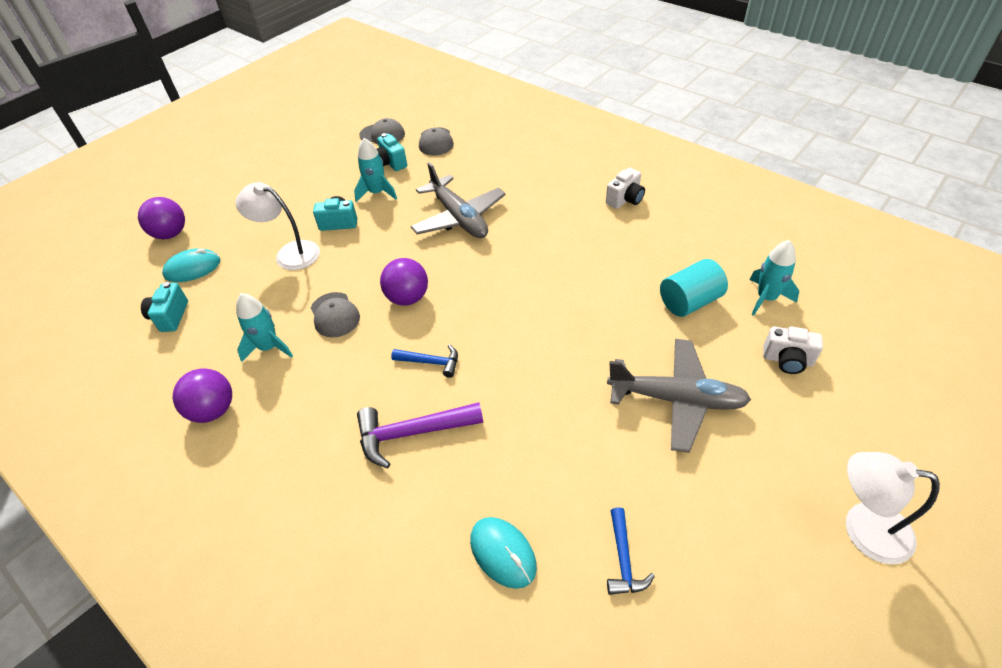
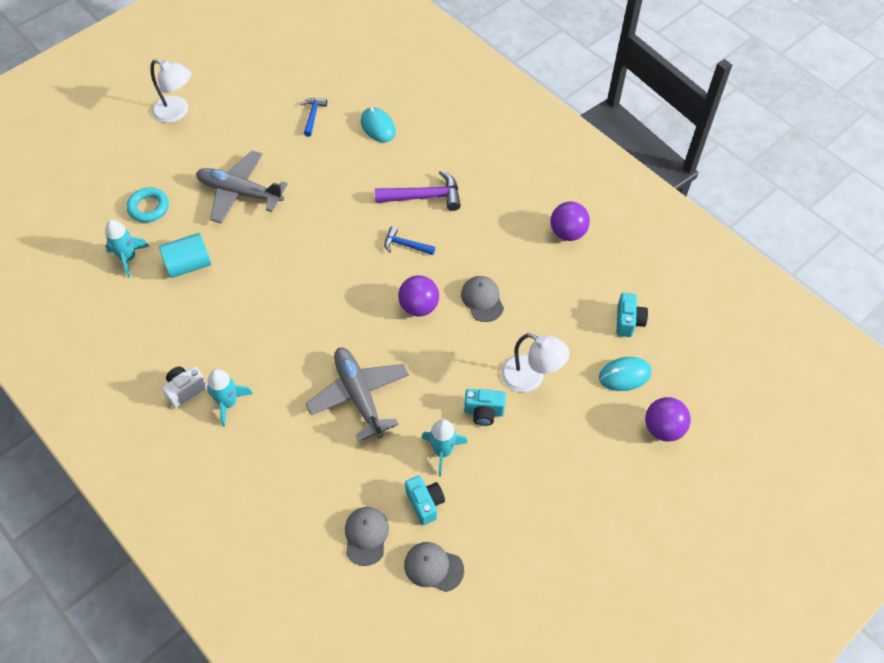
camera: 175 degrees left, 10 degrees up
turquoise rocket [236,293,293,362] -> turquoise rocket moved to [207,369,253,427]
white camera [763,326,823,374] -> turquoise ring [127,187,169,223]

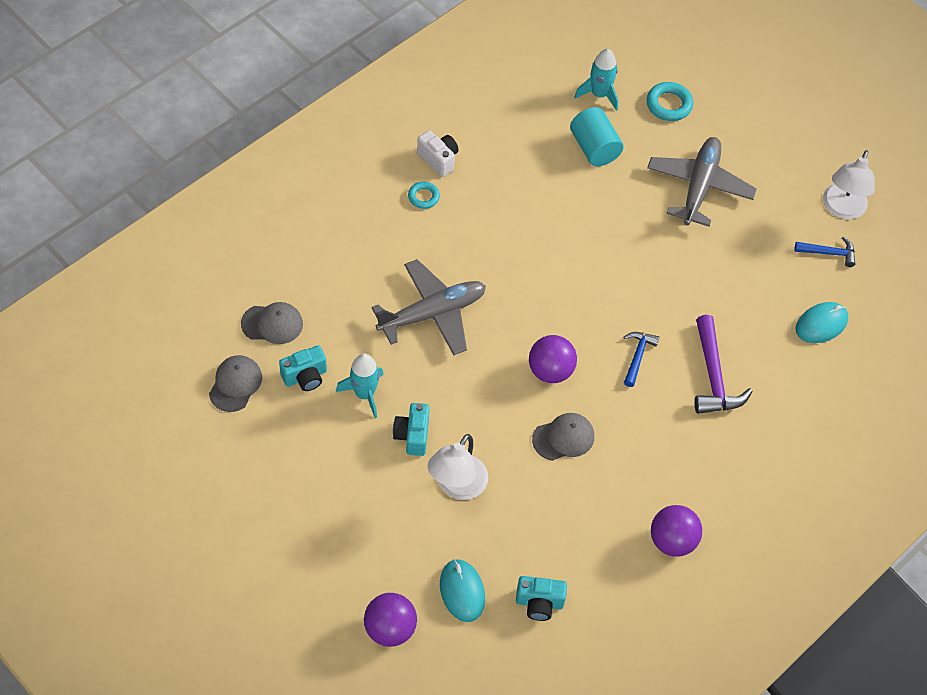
camera: 85 degrees right, 0 degrees up
white lamp [150,59,191,123] -> white lamp moved to [823,150,875,219]
turquoise rocket [207,369,253,427] -> turquoise ring [408,181,440,209]

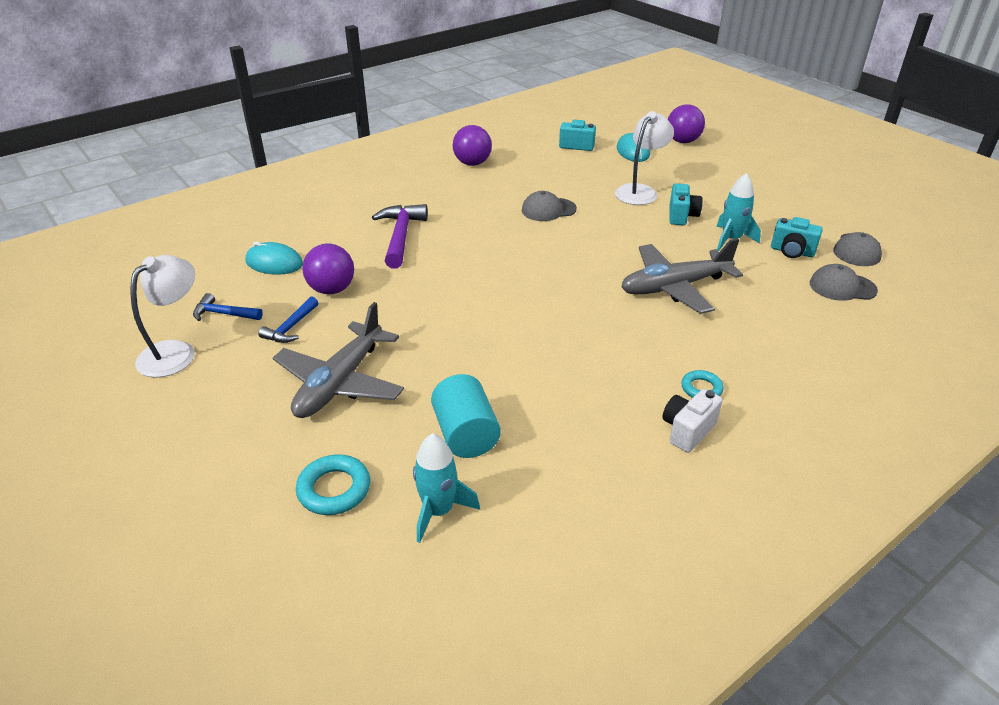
camera: 170 degrees left, 20 degrees down
turquoise camera [279,345,327,391] -> turquoise camera turned 135 degrees counterclockwise [771,217,823,258]
white camera [417,130,458,177] -> white camera turned 75 degrees clockwise [662,389,723,453]
purple ball [529,335,577,383] -> purple ball moved to [302,243,354,294]
blue hammer [624,332,659,387] -> blue hammer moved to [258,296,318,343]
turquoise mouse [796,302,848,343] -> turquoise mouse turned 45 degrees clockwise [246,241,303,275]

